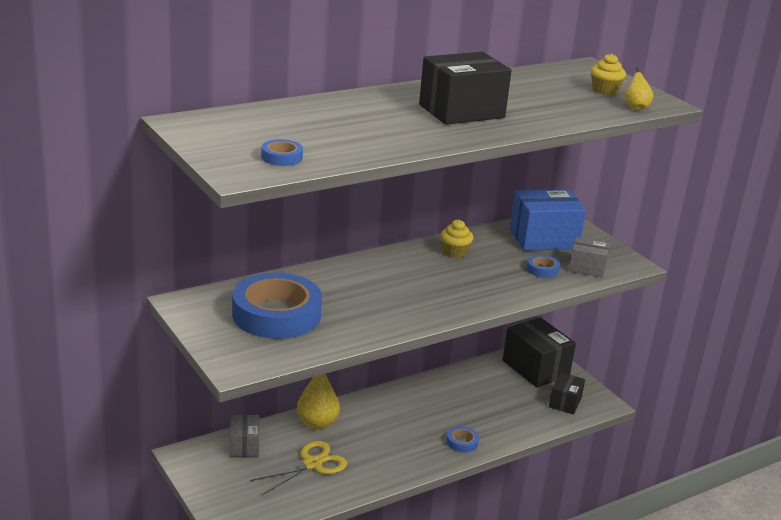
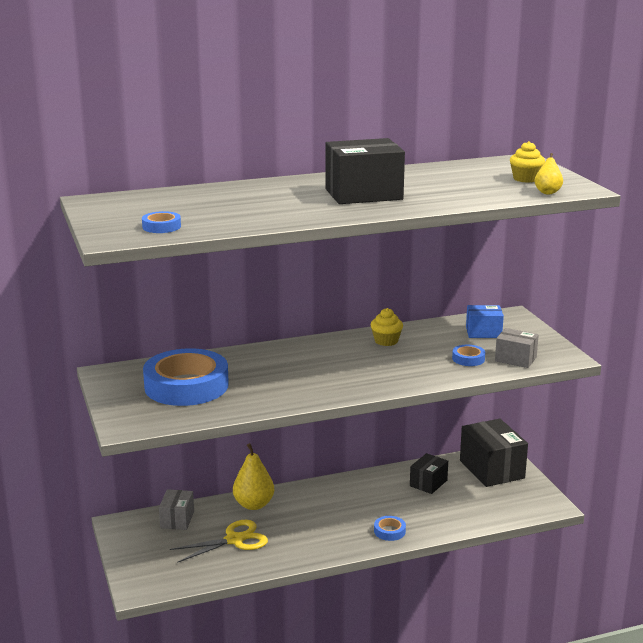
camera: 15 degrees right, 5 degrees down
blue box [510,190,586,251] -> blue box [466,305,504,338], size x0.56
black box [549,372,585,415] -> black box moved to [410,453,448,494]

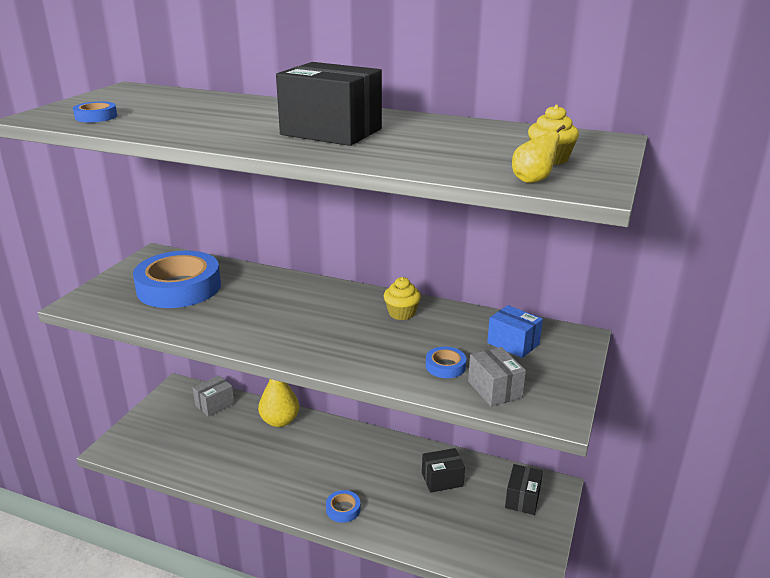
camera: 40 degrees right, 5 degrees up
yellow scissors [170,520,268,563] -> none
black box [460,419,528,487] -> black box [505,464,543,515], size x0.56

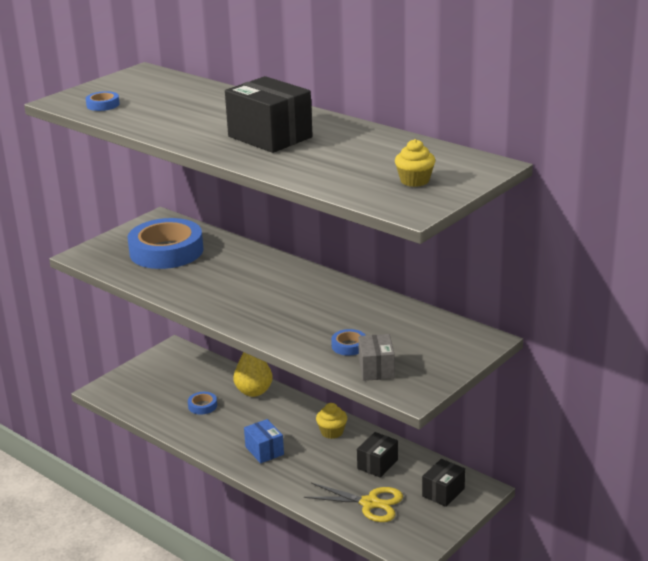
camera: 20 degrees right, 0 degrees up
grey box [193,375,235,417] -> none
blue tape [326,490,361,523] -> blue tape moved to [188,392,217,414]
yellow cupcake [384,277,421,320] -> yellow cupcake moved to [316,403,347,439]
black box [422,448,465,493] -> black box turned 60 degrees counterclockwise [357,432,398,478]
blue box [487,305,543,358] -> blue box moved to [244,419,284,463]
yellow pear [512,125,566,183] -> none
none -> yellow scissors [304,483,403,522]

